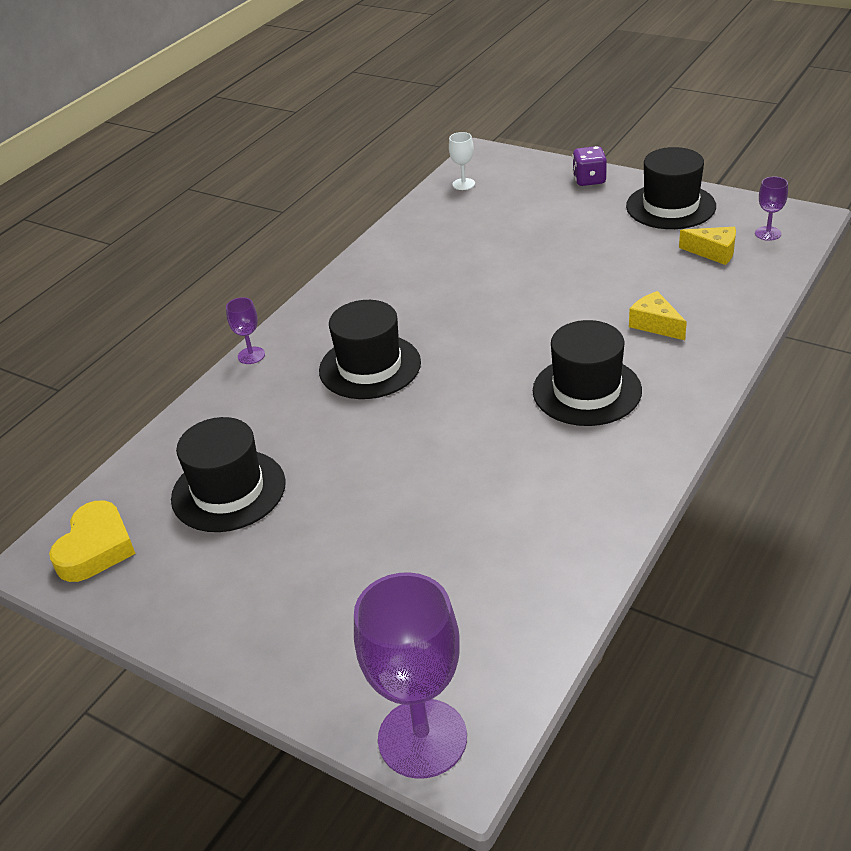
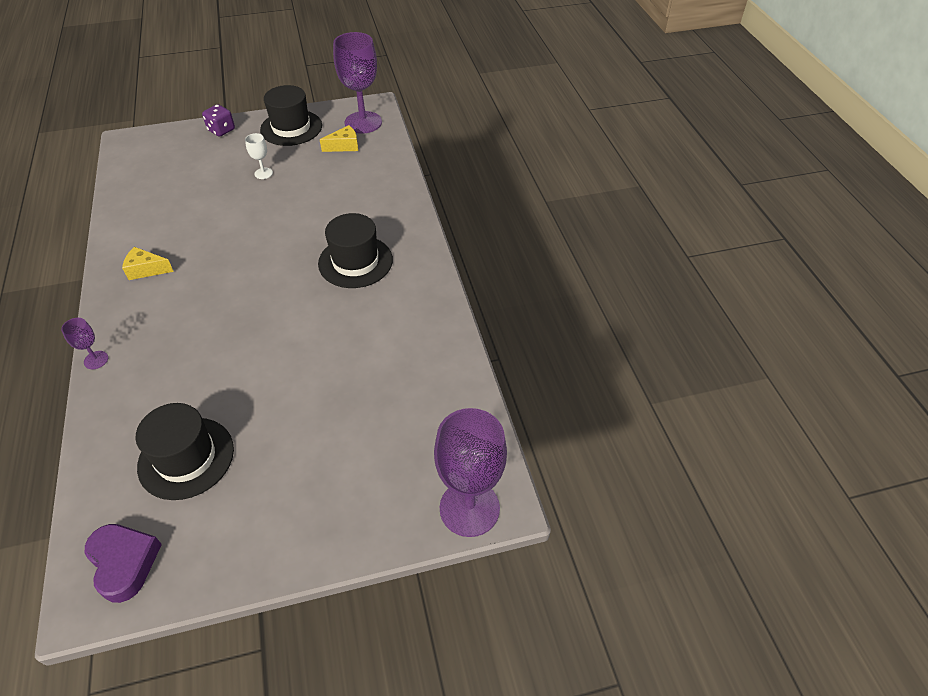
camera: 50 degrees left, 10 degrees up
yellow heart [49,501,136,582] -> purple heart [85,524,162,603]
black hat [319,300,421,399] -> none
white goblet [449,132,475,190] -> white goblet moved to [245,133,273,179]
yellow cheese [629,291,687,340] -> yellow cheese moved to [122,247,174,280]
purple goblet [755,177,788,241] -> purple goblet [333,32,382,134], size x2.23

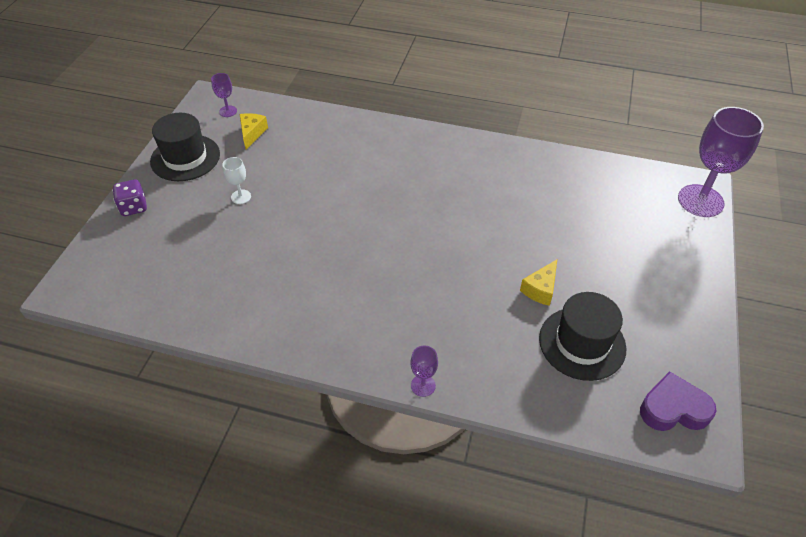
camera: 60 degrees left, 0 degrees up
yellow cheese [122,247,174,280] -> yellow cheese moved to [520,260,557,306]
black hat [318,213,393,288] -> none
purple goblet [333,32,382,134] -> purple goblet [211,73,237,117], size x0.45

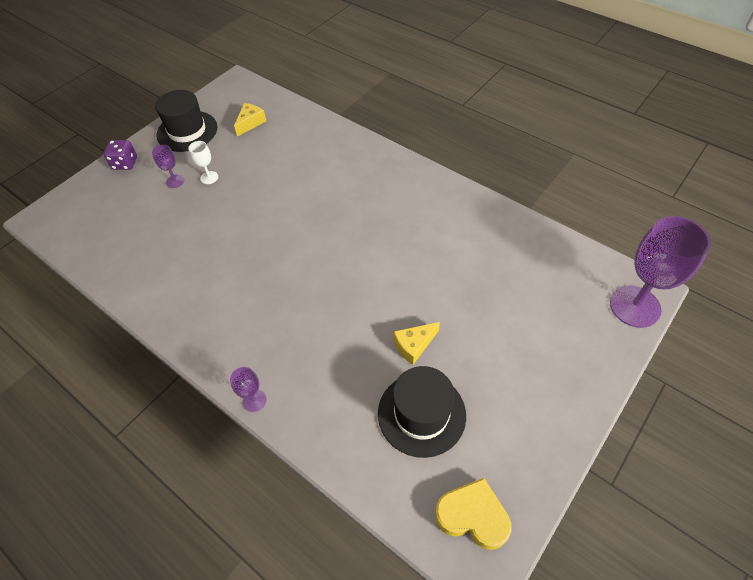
camera: 25 degrees right, 5 degrees up
purple goblet [211,73,237,117] -> purple goblet moved to [152,145,184,188]
purple heart [640,371,717,431] -> yellow heart [435,478,512,550]

